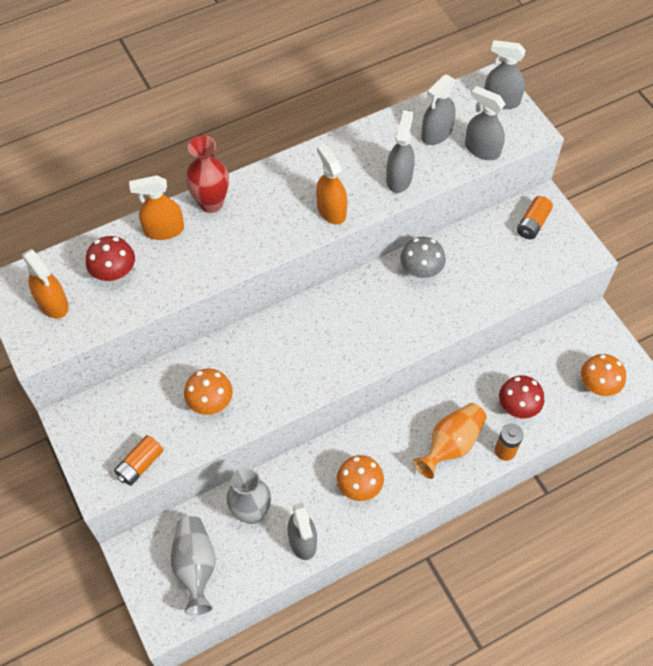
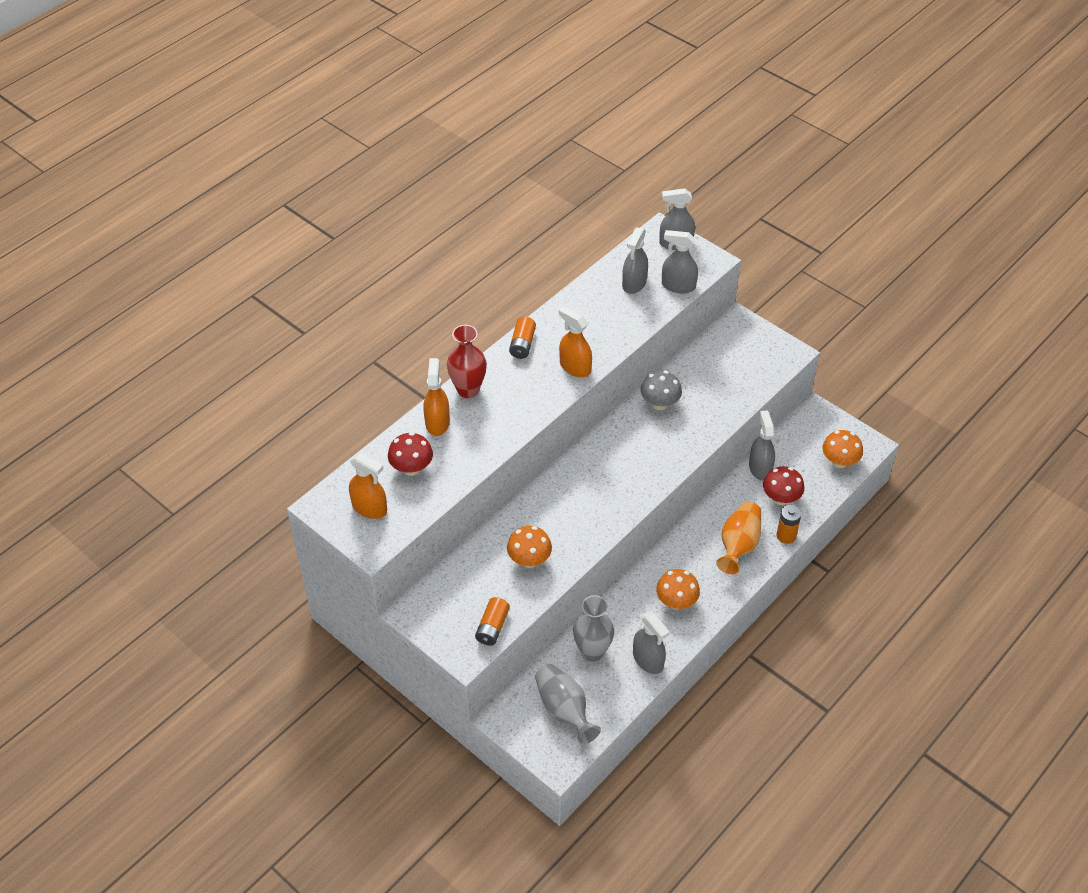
camera: 20 degrees left, 10 degrees down
orange spray bottle [129,175,184,240] -> orange spray bottle turned 120 degrees clockwise [424,358,450,436]
grey spray bottle [386,110,415,193] -> grey spray bottle moved to [749,410,775,481]
orange battery [517,196,553,240] -> orange battery moved to [509,317,536,359]

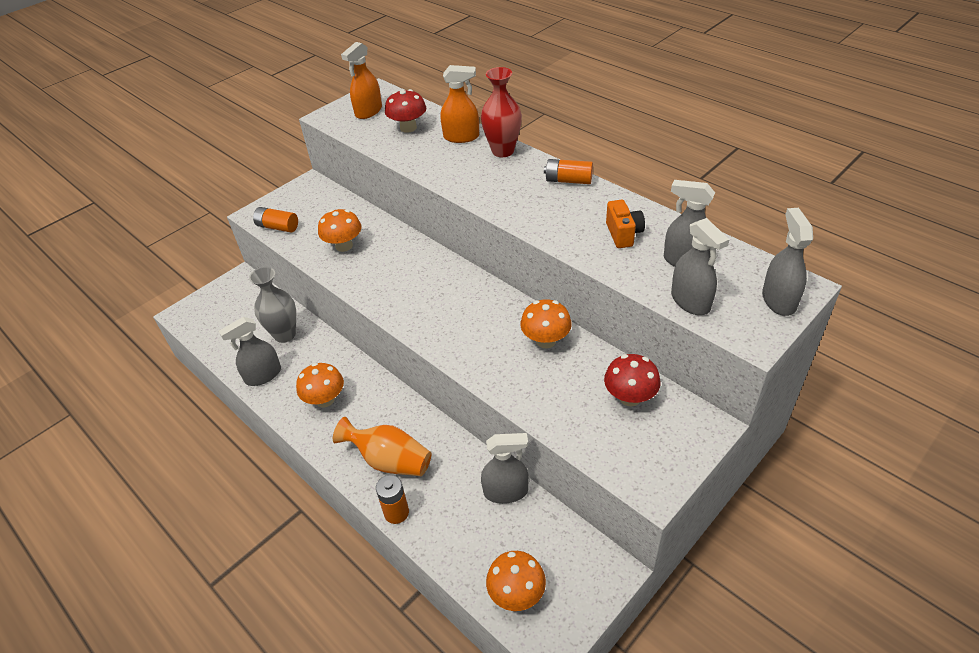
camera: 95 degrees right, 5 degrees down
grey vase [535,664,601,745] -> none
orange spray bottle [559,306,592,377] -> none
grey mushroom [641,371,682,410] -> orange mushroom [520,299,572,348]
grey spray bottle [662,230,698,294] -> grey spray bottle turned 135 degrees clockwise [671,218,730,315]
red mushroom [763,466,804,505] -> red mushroom moved to [604,354,660,407]
none -> orange camera [606,200,645,248]

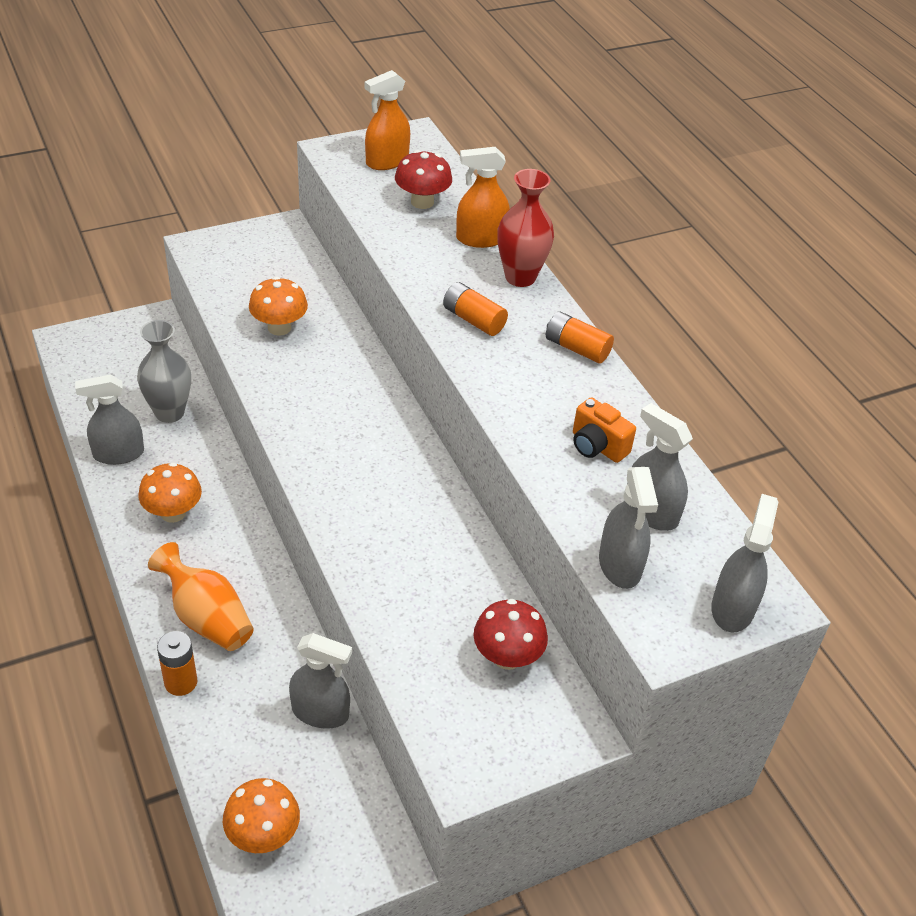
camera: 15 degrees right, 0 degrees up
orange battery [253,207,298,233] -> orange battery moved to [443,282,508,336]
orange spray bottle [440,65,479,143] -> orange spray bottle turned 150 degrees clockwise [456,147,510,248]
orange mushroom [520,299,572,348] -> none
orange camera [606,200,645,248] -> orange camera turned 120 degrees clockwise [573,397,636,463]

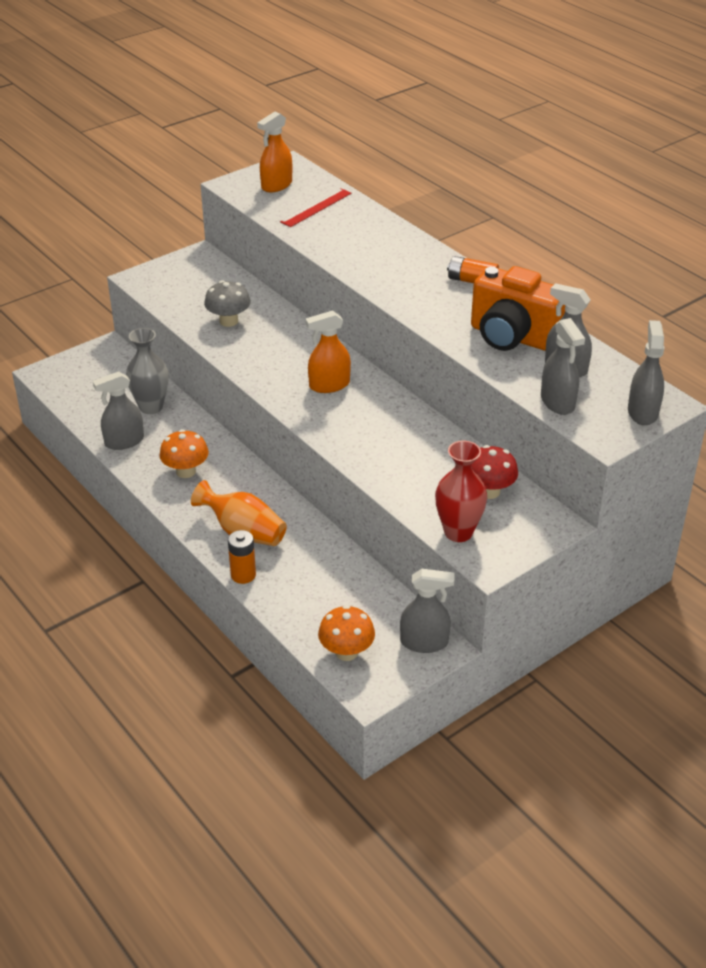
camera: 10 degrees left, 5 degrees down
orange mushroom [249,277,308,336] -> grey mushroom [204,280,251,327]
grey spray bottle [289,633,352,729] -> grey spray bottle moved to [400,569,454,653]
red mushroom [395,150,452,209] -> red ruler [280,188,352,227]
orange battery [443,282,508,336] -> none
orange spray bottle [456,147,510,248] -> orange spray bottle moved to [305,310,351,393]
red vase [497,169,554,287] -> red vase moved to [435,441,487,542]
orange camera [573,397,636,463] -> orange camera [471,266,565,351], size x2.02

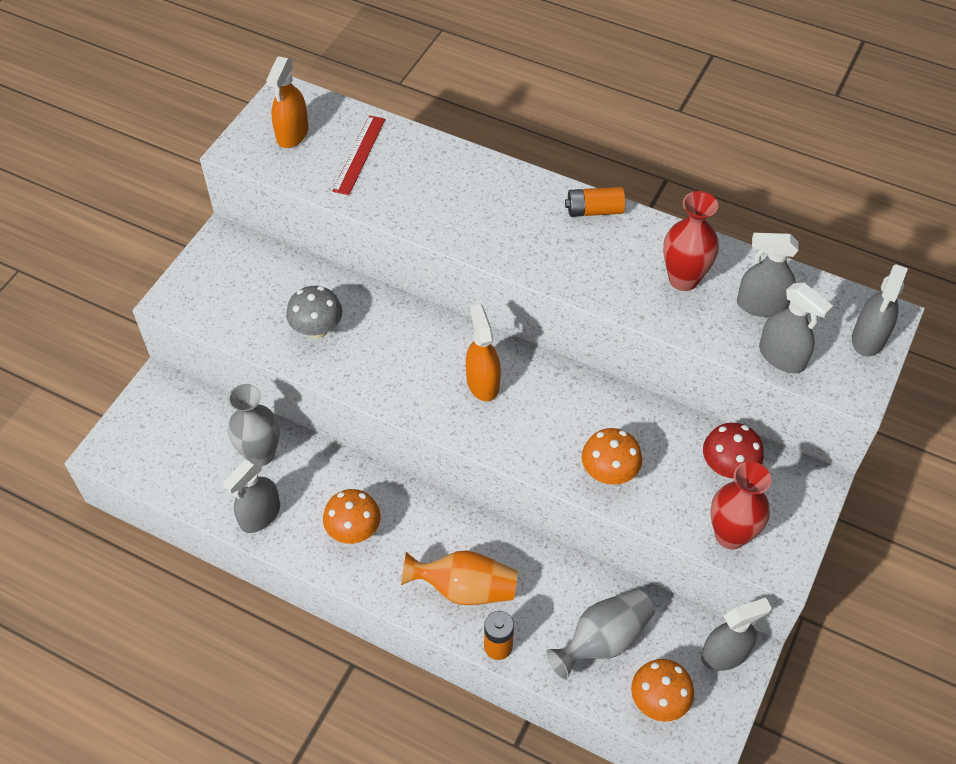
camera: 25 degrees left, 15 degrees up
orange spray bottle [305,310,351,393] -> orange spray bottle turned 120 degrees clockwise [466,304,501,401]
orange camera [471,266,565,351] -> red vase [663,191,719,291]
grey spray bottle [628,320,664,425] -> grey spray bottle turned 135 degrees counterclockwise [852,264,908,356]
none -> grey vase [546,589,655,680]
none -> orange mushroom [582,428,642,485]

